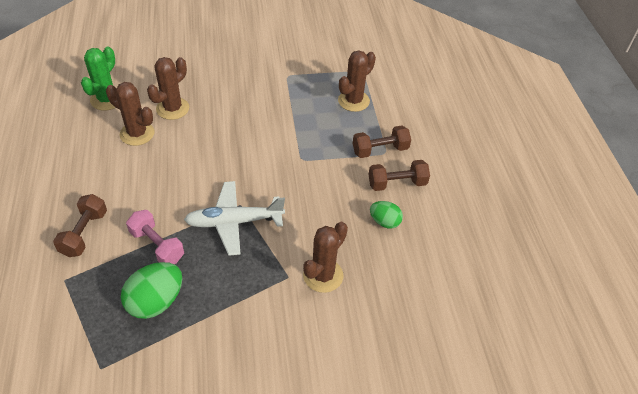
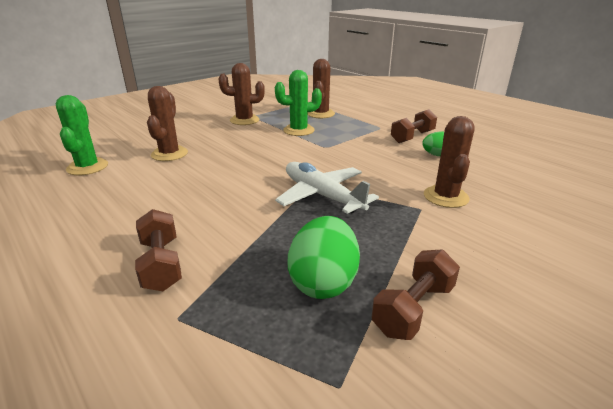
camera: 30 degrees left, 20 degrees down
brown cactus [106,82,154,146] -> brown cactus moved to [218,63,265,125]
pink dumbbell [126,210,184,264] -> none
white plane [184,181,285,256] -> white plane turned 90 degrees clockwise [275,162,379,214]
brown dumbbell [353,125,411,158] -> brown dumbbell moved to [372,249,460,340]
none -> green cactus [275,70,322,136]

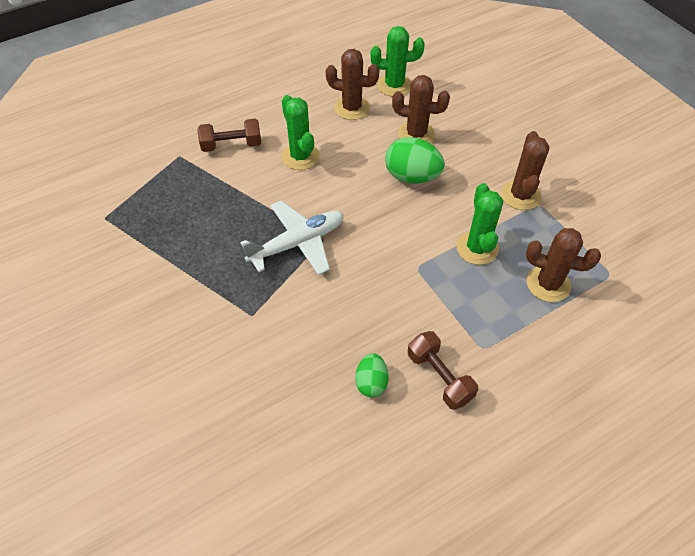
camera: 100 degrees right, 25 degrees up
green egg [287,216,360,299] -> green egg moved to [385,137,445,183]
brown dumbbell [372,249,460,340] -> none
brown cactus [424,116,475,208] -> brown cactus moved to [325,49,379,120]
none -> green cactus [282,95,320,170]

